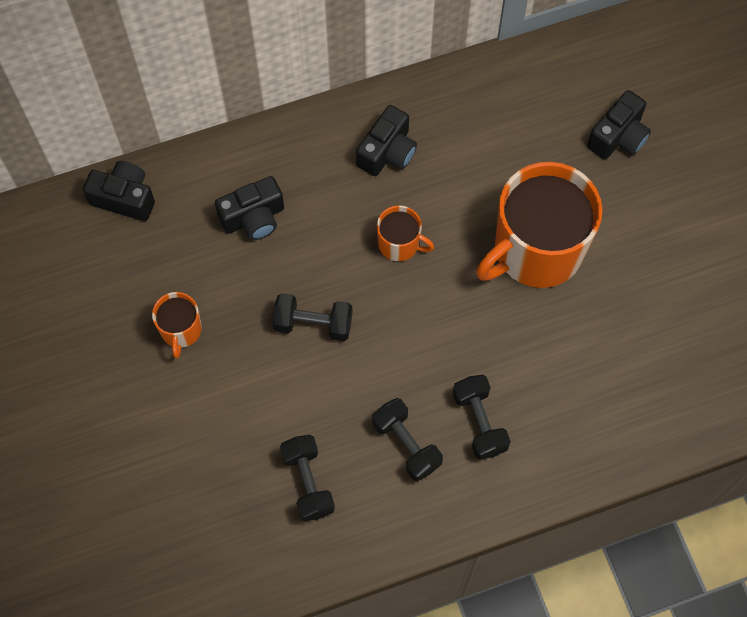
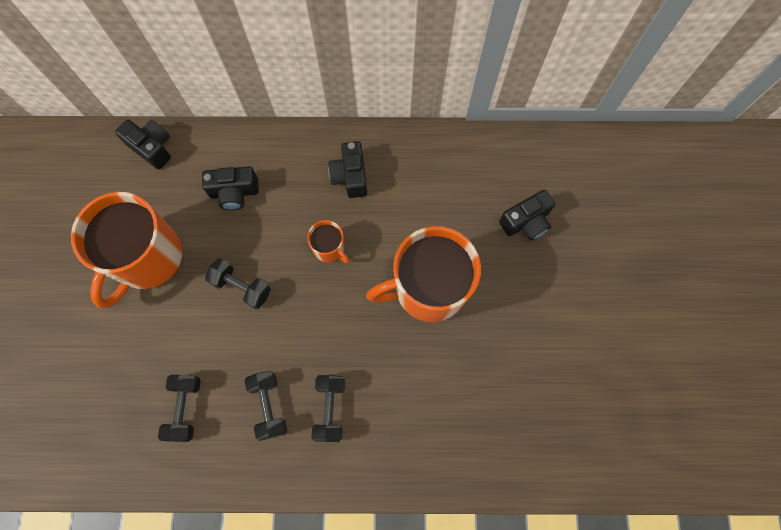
camera: 20 degrees right, 5 degrees up
orange mug [152,292,202,359] -> orange mug [71,192,182,308], size x2.20
black camera [356,105,417,176] -> black camera turned 120 degrees clockwise [328,141,367,198]

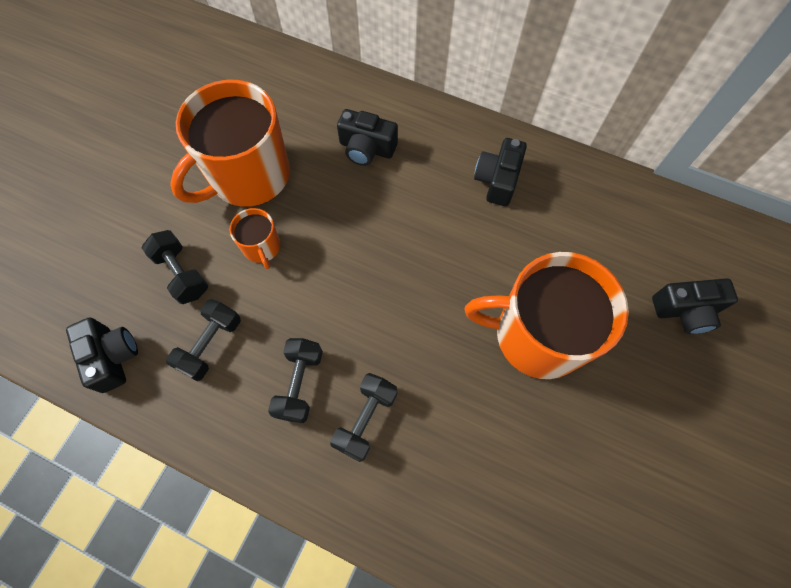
camera: 25 degrees right, 5 degrees down
black camera [115,120,171,170] -> black camera moved to [66,317,138,393]
black dumbbell [205,258,271,309] -> black dumbbell moved to [141,230,208,304]
orange mug [307,220,349,263] -> orange mug moved to [229,208,280,269]

